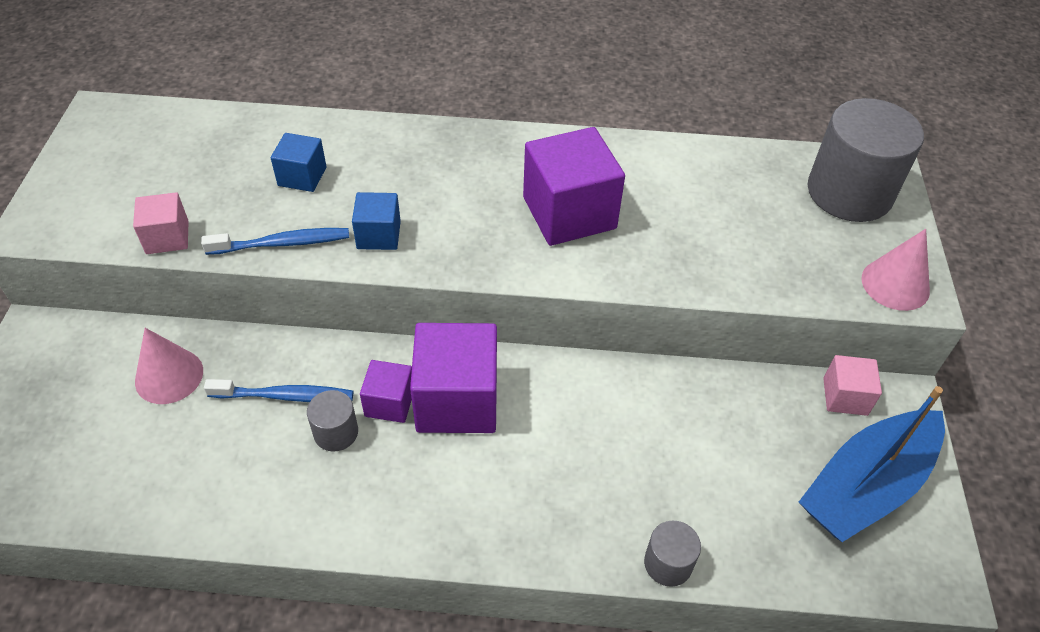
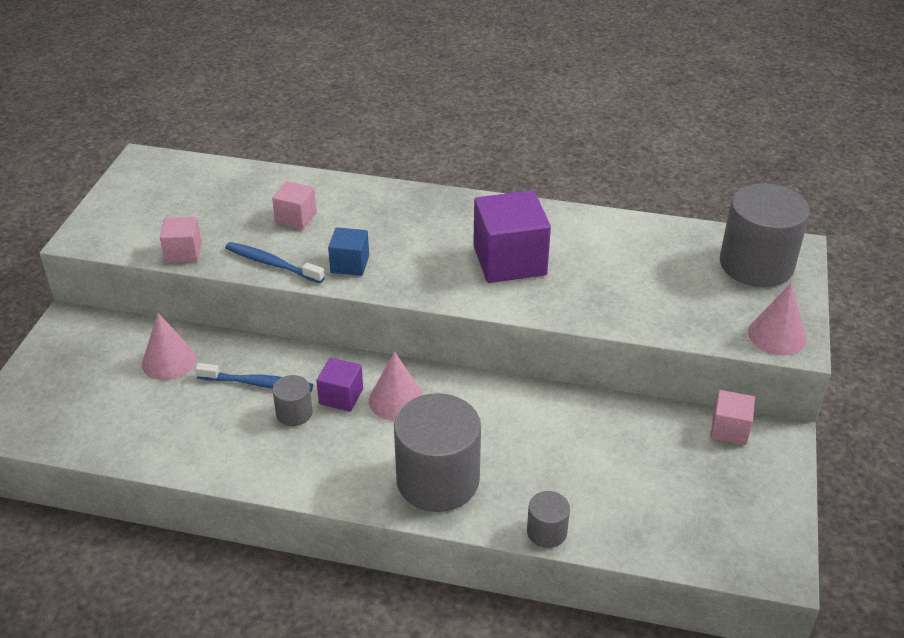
camera: 10 degrees right, 10 degrees down
blue toothbrush [201,228,349,255] -> blue toothbrush turned 150 degrees counterclockwise [225,242,325,283]
blue cube [271,133,326,192] -> pink cube [272,181,317,229]
purple cube [410,323,497,433] -> pink cone [369,351,423,421]
blue boat [799,386,945,542] -> none
none -> grey cylinder [394,393,481,512]

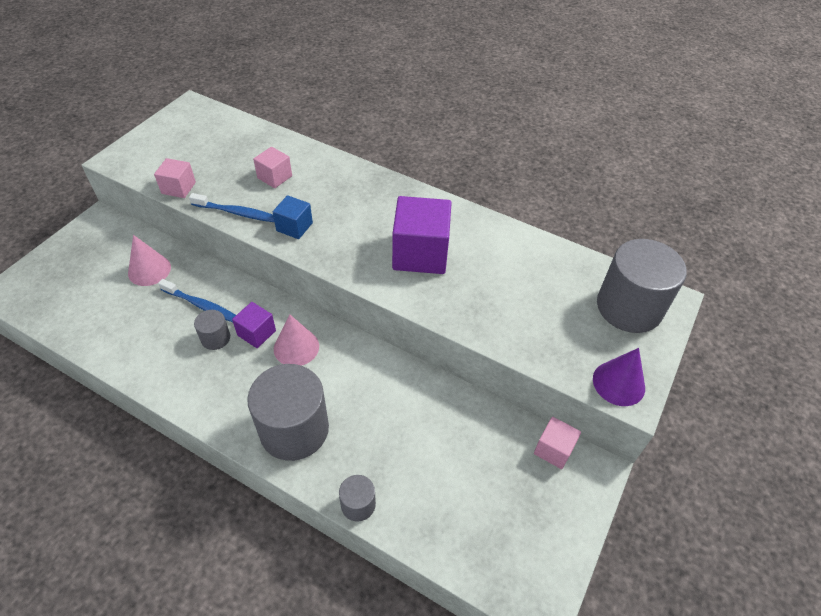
camera: 15 degrees right, 10 degrees up
blue toothbrush [225,242,325,283] -> blue toothbrush turned 150 degrees clockwise [189,193,274,222]
pink cone [748,283,807,355] -> purple cone [593,348,645,406]

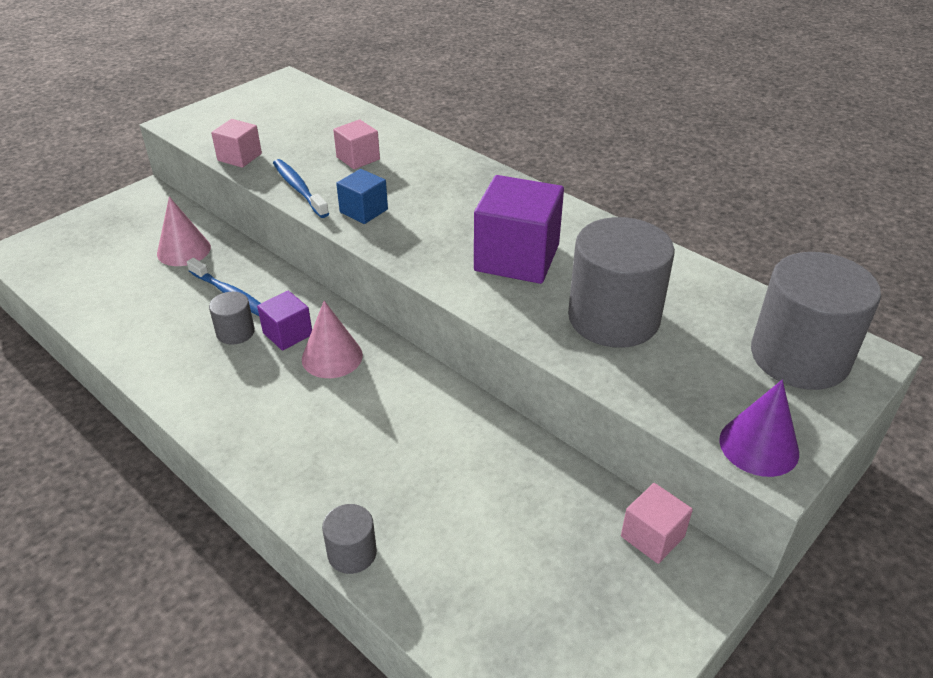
camera: 15 degrees right, 10 degrees down
blue toothbrush [189,193,274,222] -> blue toothbrush turned 150 degrees counterclockwise [273,159,329,218]
grey cylinder [247,364,329,461] -> grey cylinder moved to [568,217,675,348]

